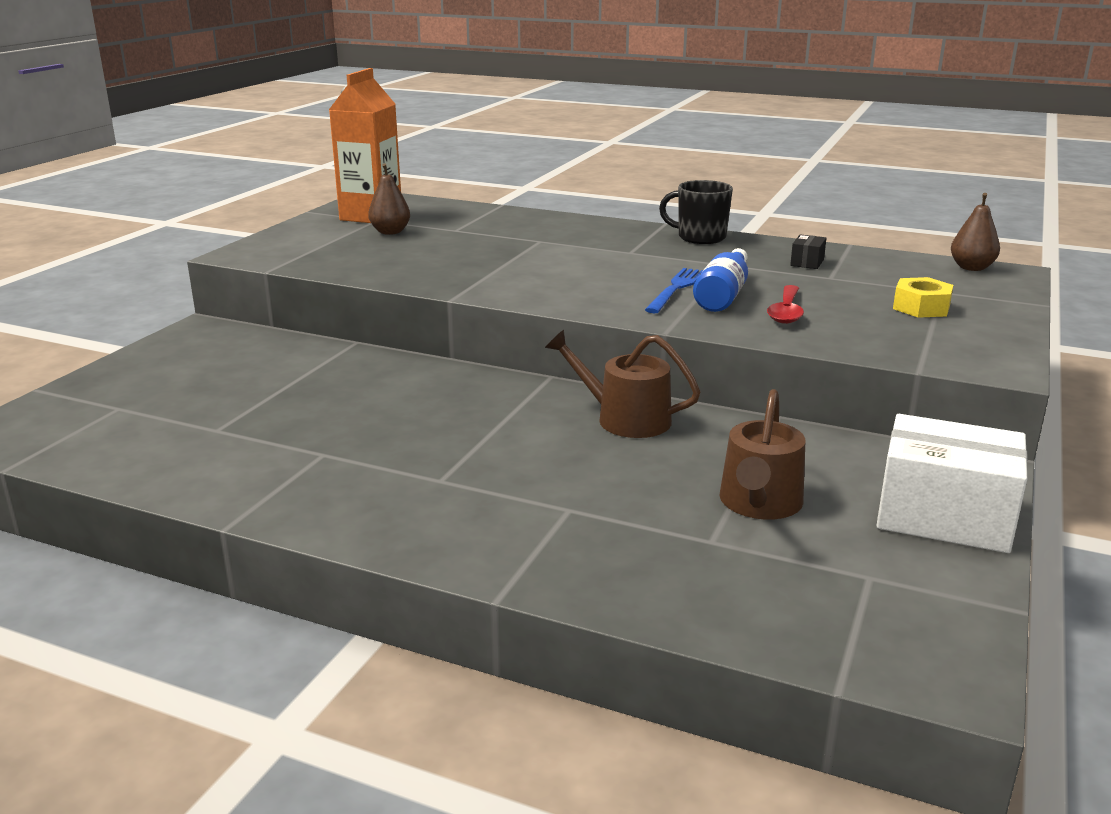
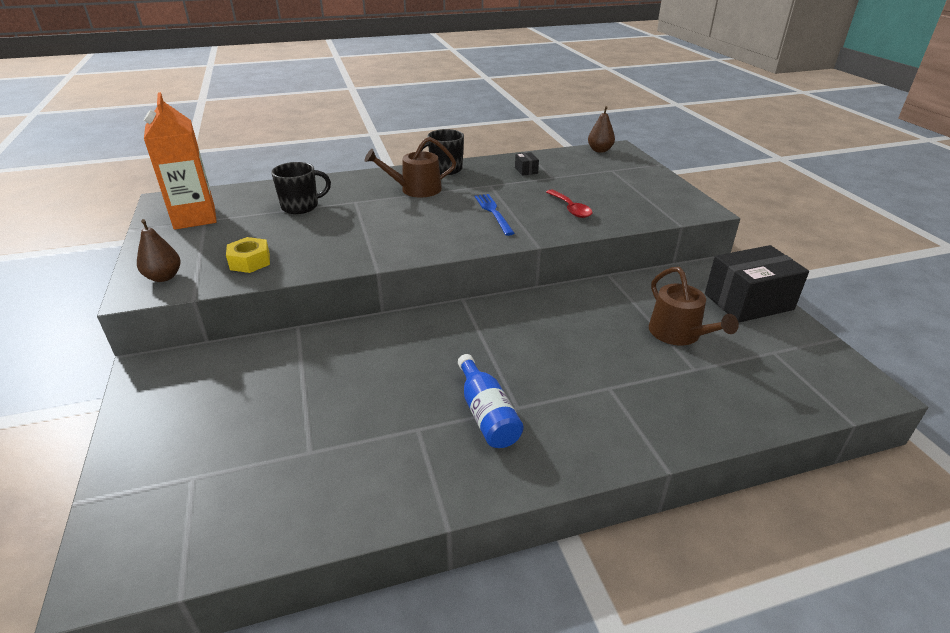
camera: 40 degrees left, 10 degrees up
brown pear [368,164,410,235] -> brown pear moved to [137,219,181,282]
brown watering can [545,330,701,438] -> brown watering can moved to [364,137,456,197]
blue bottle [693,248,748,312] -> blue bottle moved to [458,354,524,448]
white box [876,414,1028,553] -> black box [705,245,809,323]
yellow nut [893,277,953,318] -> yellow nut moved to [226,237,270,273]
none -> black mug [271,162,331,214]

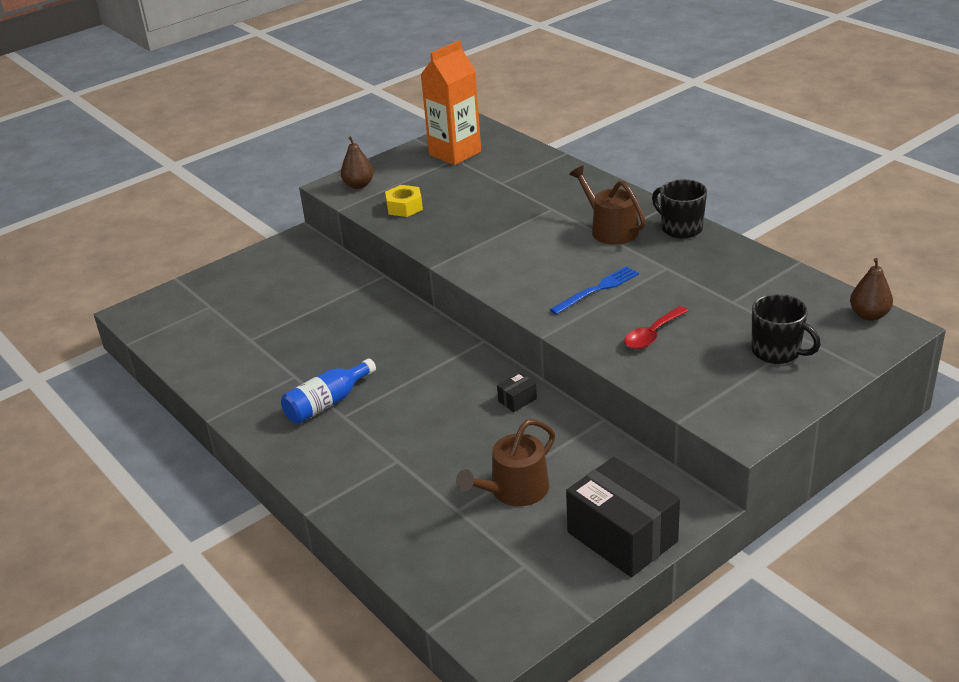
camera: 70 degrees right, 0 degrees up
black mug [271,162,331,214] -> black mug moved to [752,294,821,364]
black box [515,152,539,176] -> black box moved to [497,372,537,412]

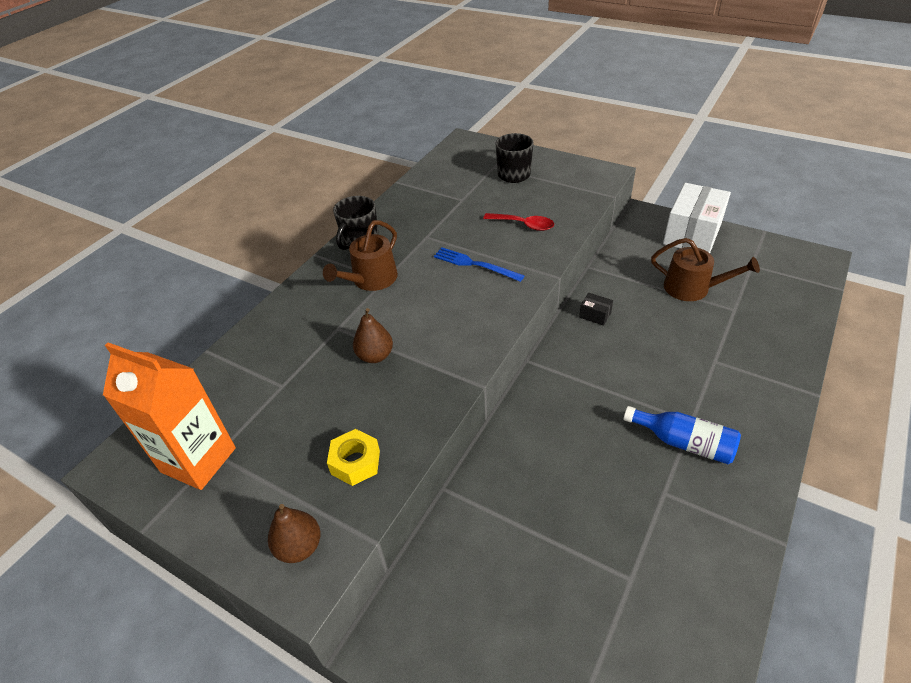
camera: 110 degrees left, 10 degrees up
black box [566,457,680,577] -> white box [663,183,731,253]
brown pear [850,258,893,321] -> brown pear moved to [353,308,393,363]

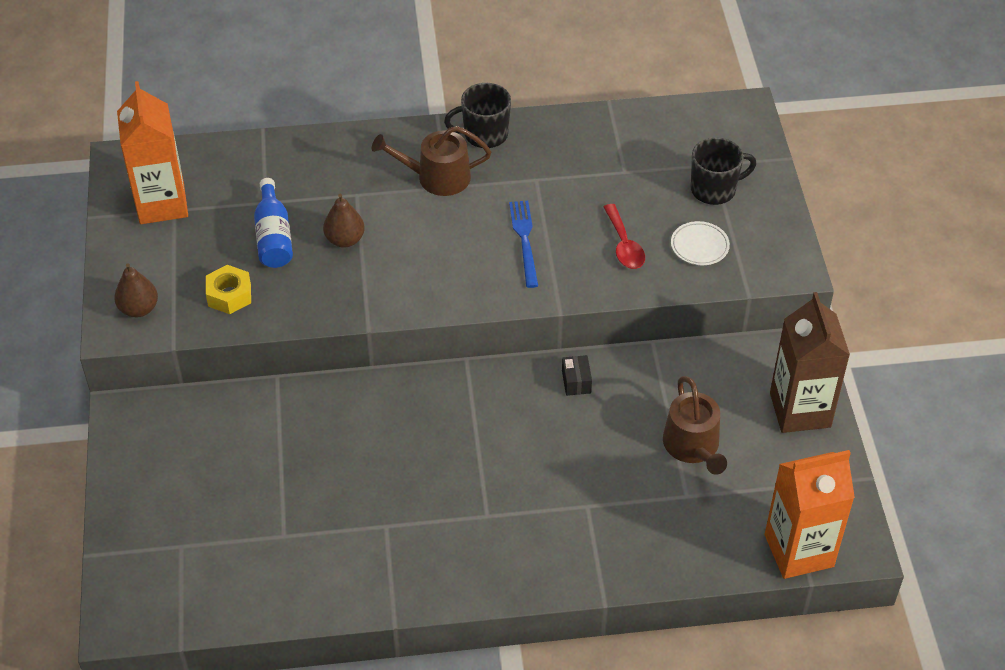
camera: 50 degrees right, 5 degrees up
blue bottle [623,406,741,464] -> blue bottle moved to [254,178,293,268]
white box [663,183,731,253] -> brown carton [770,292,850,433]
none -> white plate [671,221,730,265]
none -> orange carton [765,450,855,579]

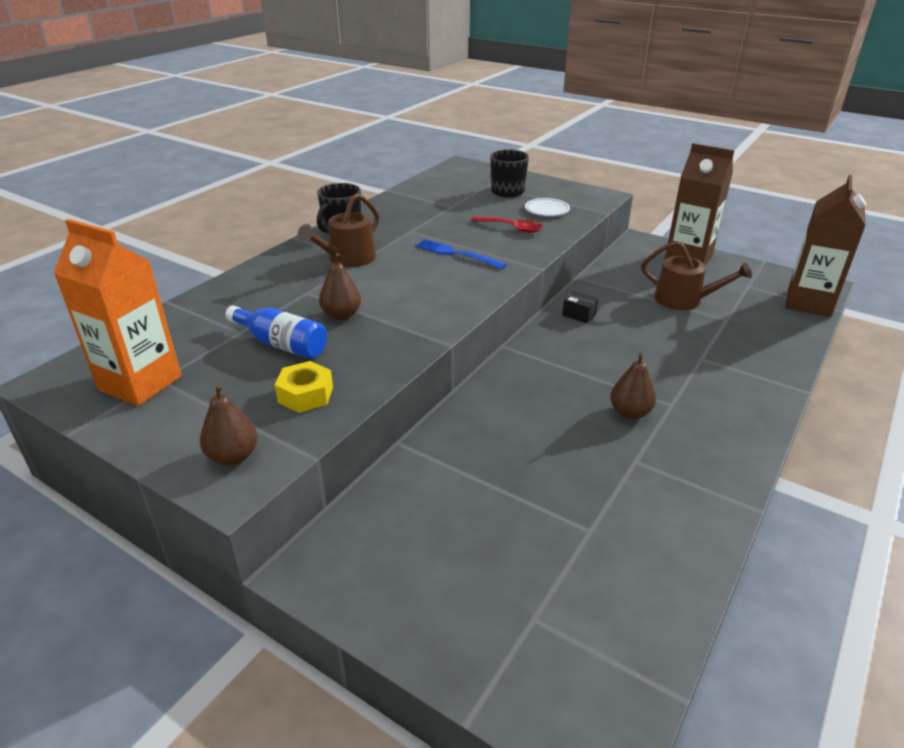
camera: 50 degrees left, 15 degrees down
orange carton [765,450,855,579] -> brown carton [785,175,867,317]
none -> brown pear [610,353,656,419]

